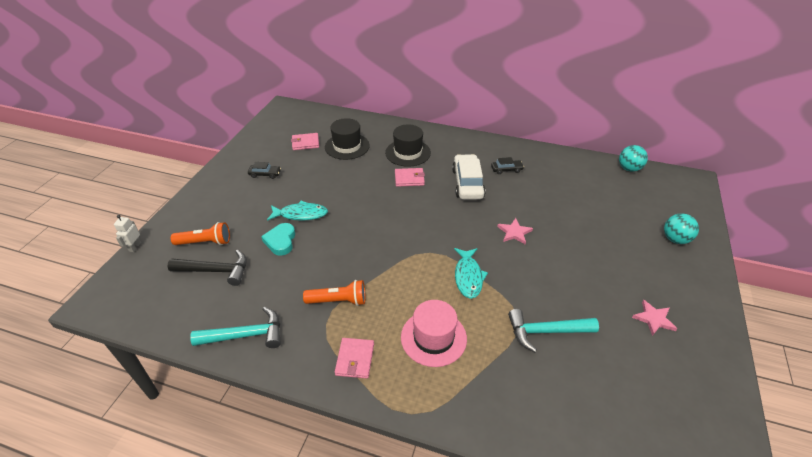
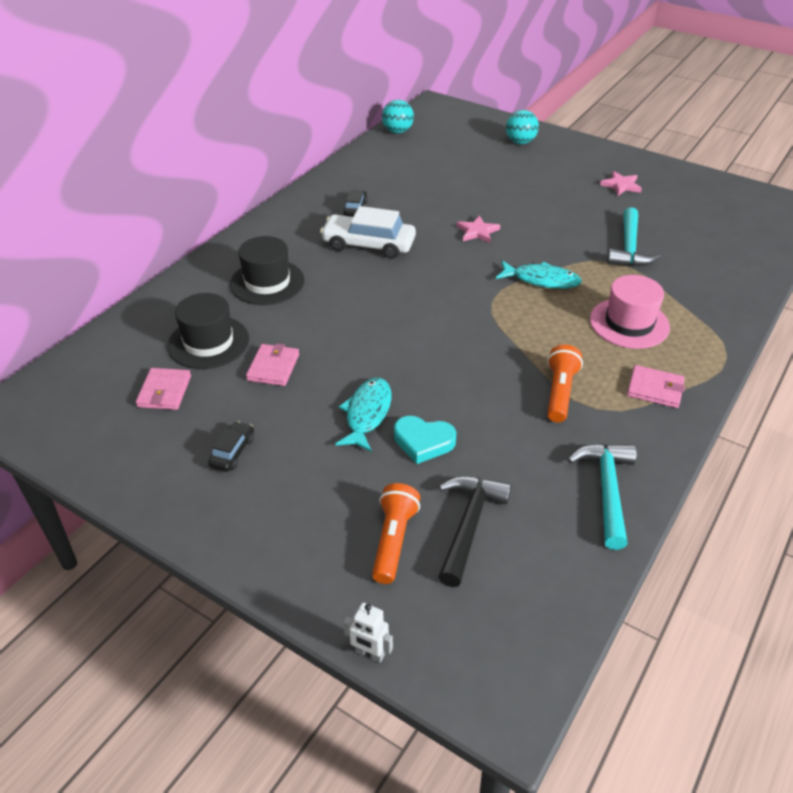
camera: 75 degrees left, 0 degrees up
pink wallet [395,168,425,187] -> pink wallet moved to [246,343,299,386]

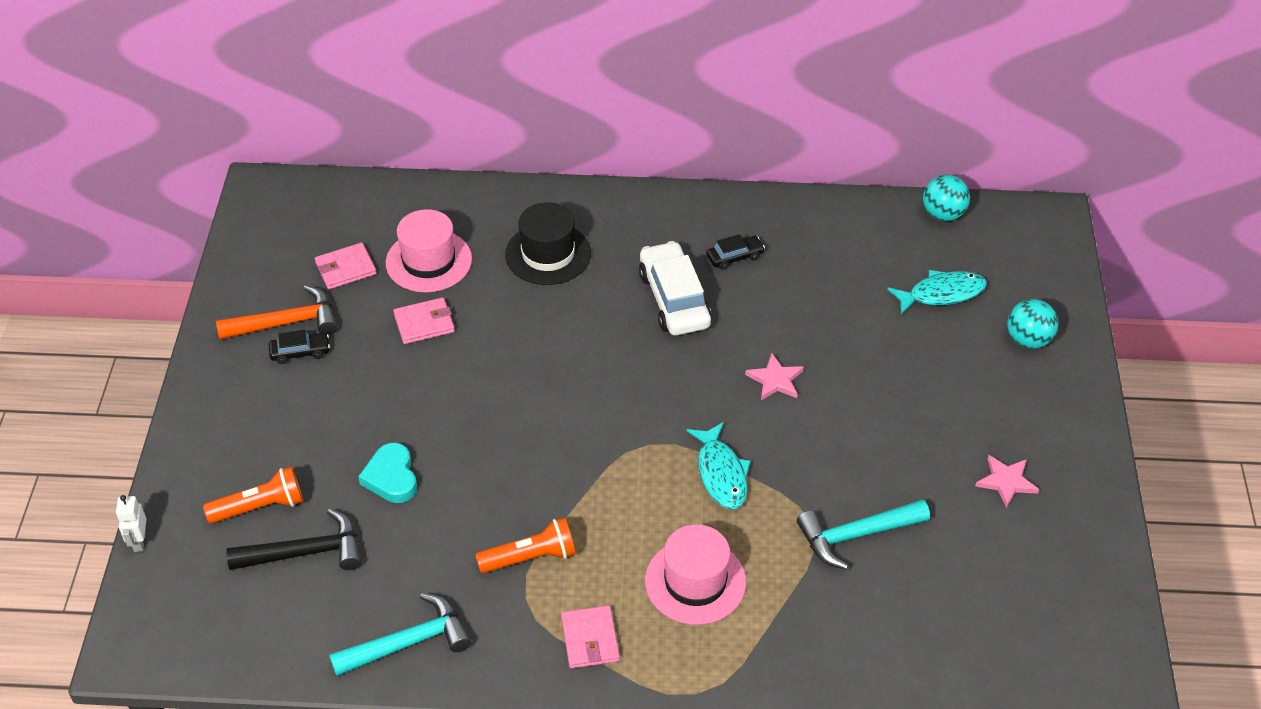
camera: 60 degrees right, 5 degrees up
black hat [168,293,249,369] -> pink hat [386,209,472,293]
turquoise fish [335,378,391,452] -> turquoise fish moved to [887,270,987,314]
none -> orange hammer [216,285,338,340]

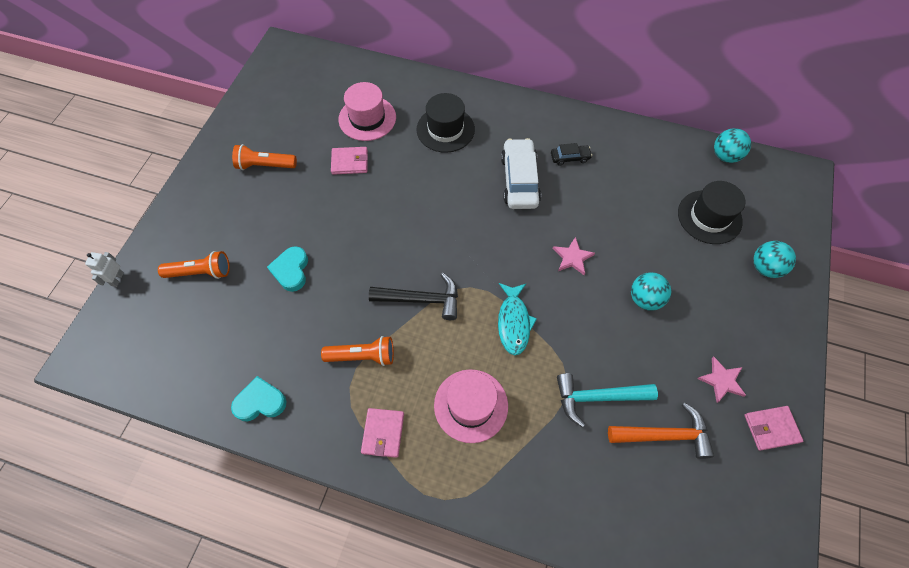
camera: 15 degrees right, 15 degrees up
orange hammer [216,285,338,340] -> orange hammer moved to [608,402,714,459]
black hammer [226,508,361,570] -> black hammer moved to [369,273,458,320]
black car [269,330,330,364] -> orange flashlight [232,144,297,170]
pink wallet [315,243,376,289] -> pink wallet moved to [744,406,803,451]
turquoise hammer [329,593,472,676] -> turquoise heart [231,376,287,421]
turquoise fish [887,270,987,314] -> black hat [678,181,745,244]
none -> turquoise ball [631,272,671,311]

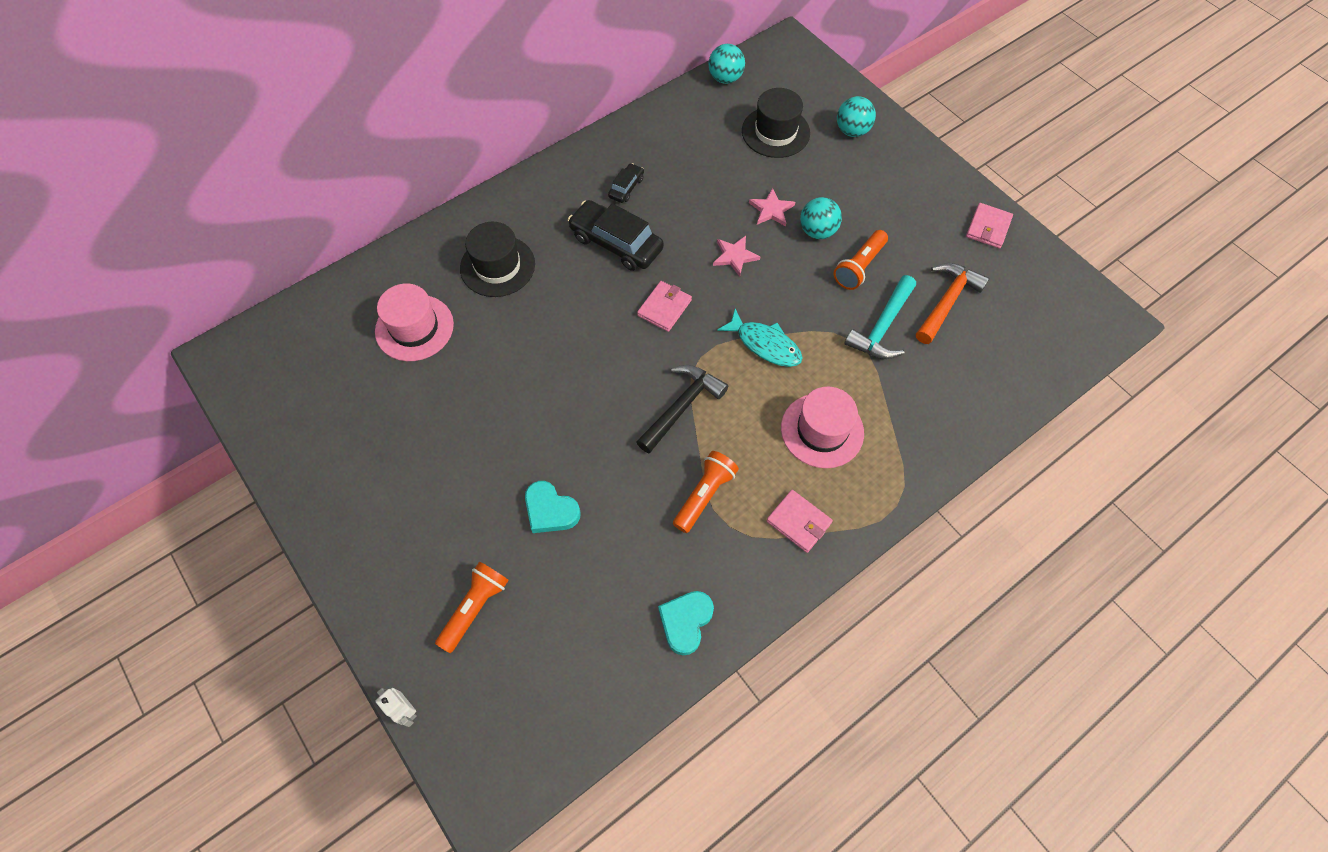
camera: 55 degrees left, 0 degrees up
orange flashlight [232,144,297,170] -> orange flashlight moved to [834,230,888,290]
pink wallet [331,147,368,175] -> pink wallet moved to [637,281,692,332]
white car [501,138,541,209] -> black car [568,200,664,271]
pink star [697,357,746,403] -> pink star moved to [749,188,795,226]

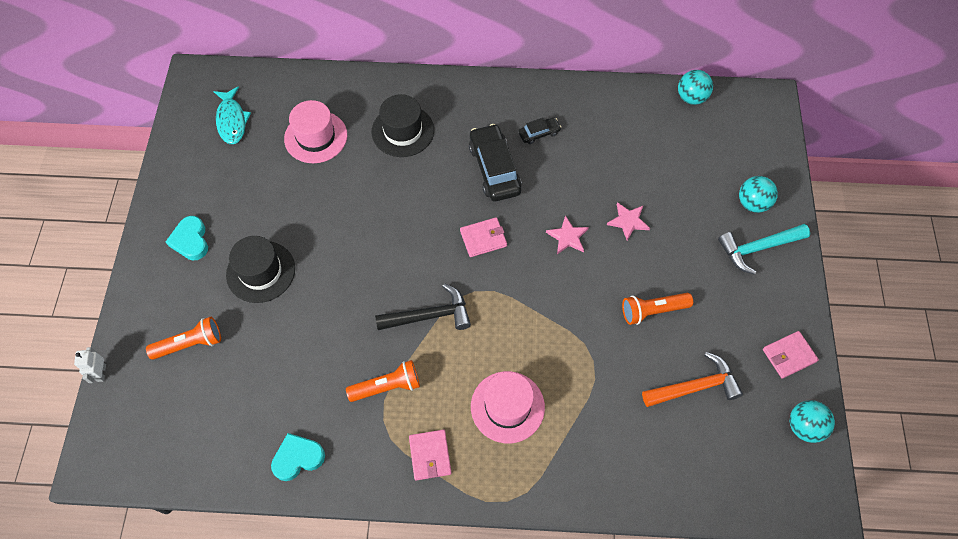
camera: 40 degrees right, 0 degrees up
turquoise heart [525,481,581,533] -> turquoise heart moved to [166,216,208,260]
turquoise fish [717,309,803,367] -> turquoise fish moved to [213,87,251,144]
black hat [742,88,810,158] -> black hat moved to [226,236,295,303]
turquoise ball [800,197,842,239] -> turquoise ball moved to [790,400,835,443]
turquoise hammer [844,275,916,359] -> turquoise hammer moved to [718,224,810,275]

